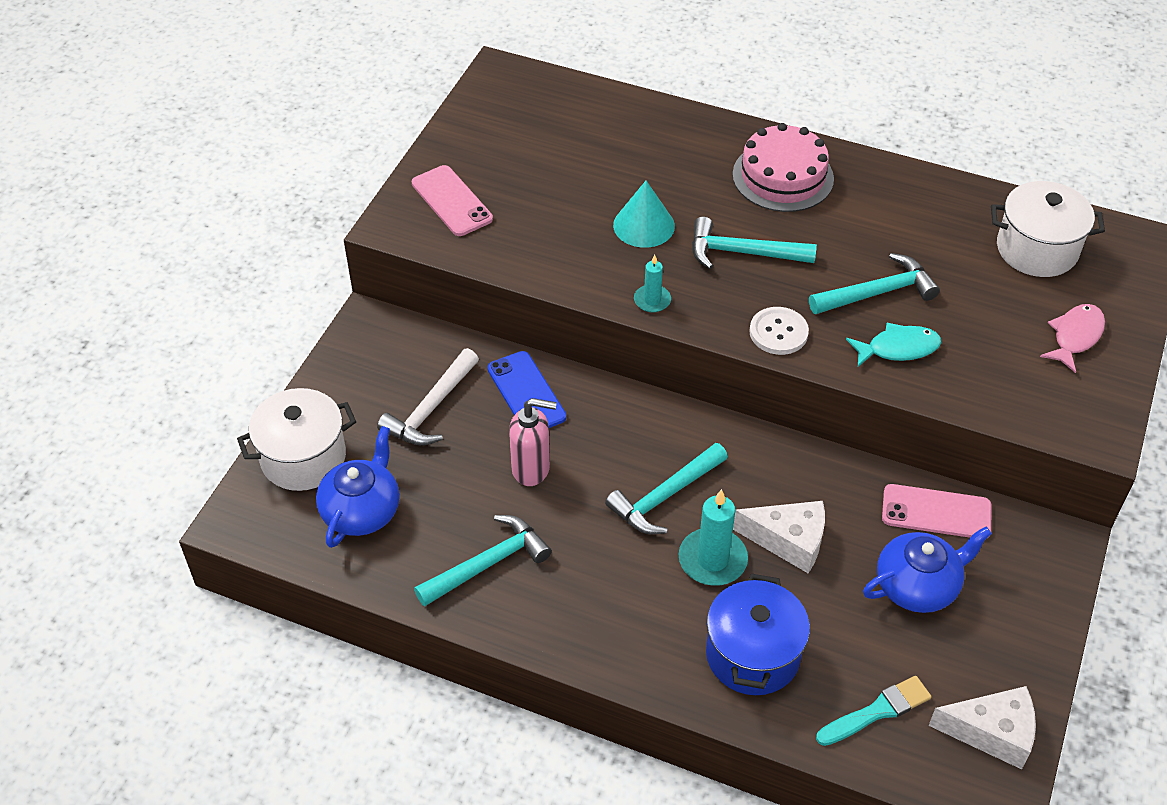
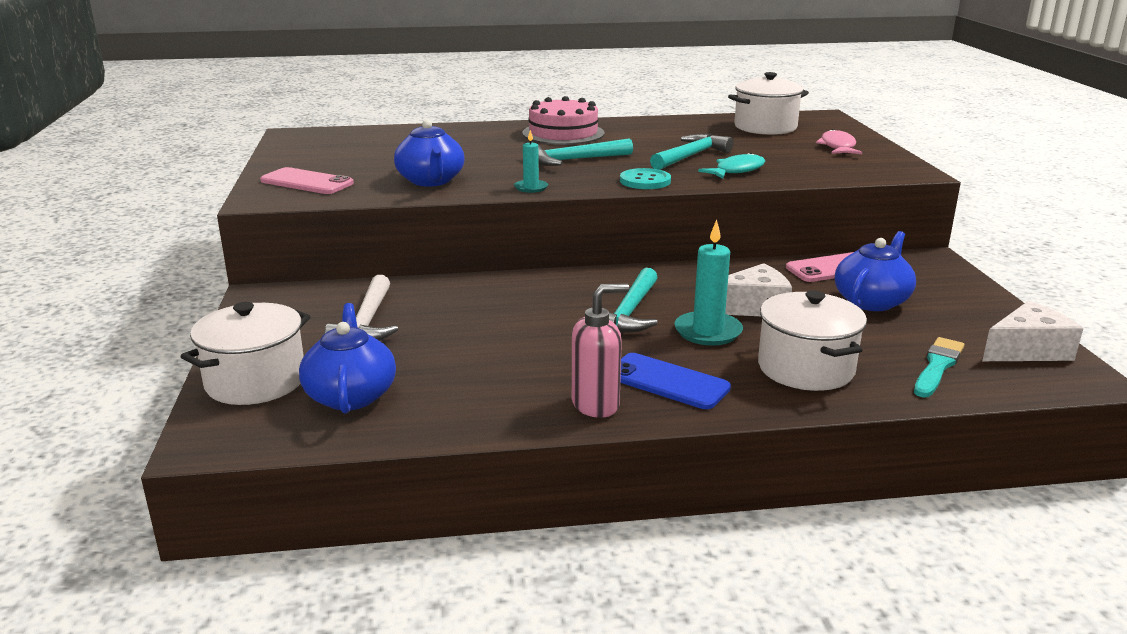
camera: 30 degrees left, 25 degrees down
turquoise hammer [414,515,552,607] -> none
blue phone [487,351,566,428] -> blue phone moved to [620,353,731,409]
pink soap dispenser [509,398,557,486] -> pink soap dispenser moved to [572,284,629,418]
turquoise cone [613,181,675,248] -> none
blue pot [706,573,810,695] -> white pot [758,290,867,391]
white button [749,307,809,355] -> turquoise button [620,168,671,189]
none -> blue teapot [394,119,465,186]

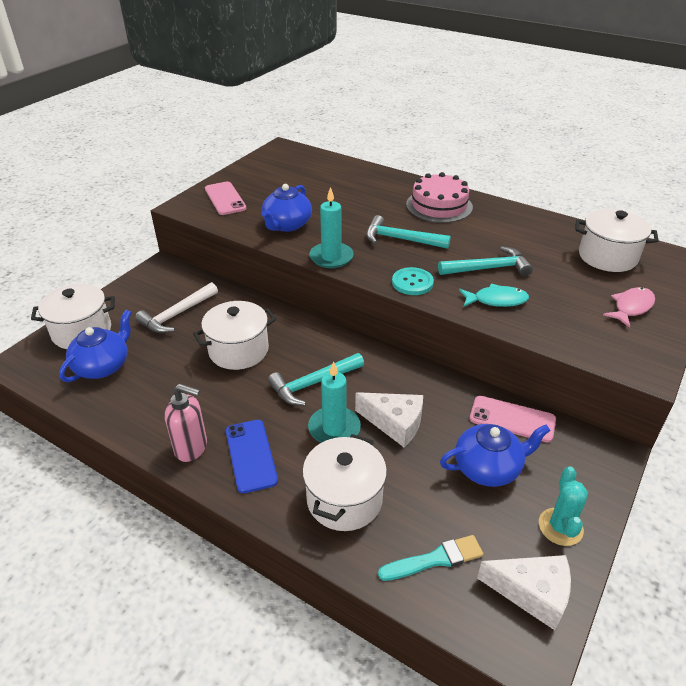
camera: 40 degrees right, 15 degrees up
turquoise candle [514,130,548,193] -> turquoise candle [309,187,354,268], size x1.72
none -> white pot [193,301,276,370]
none -> turquoise cactus [539,467,588,546]

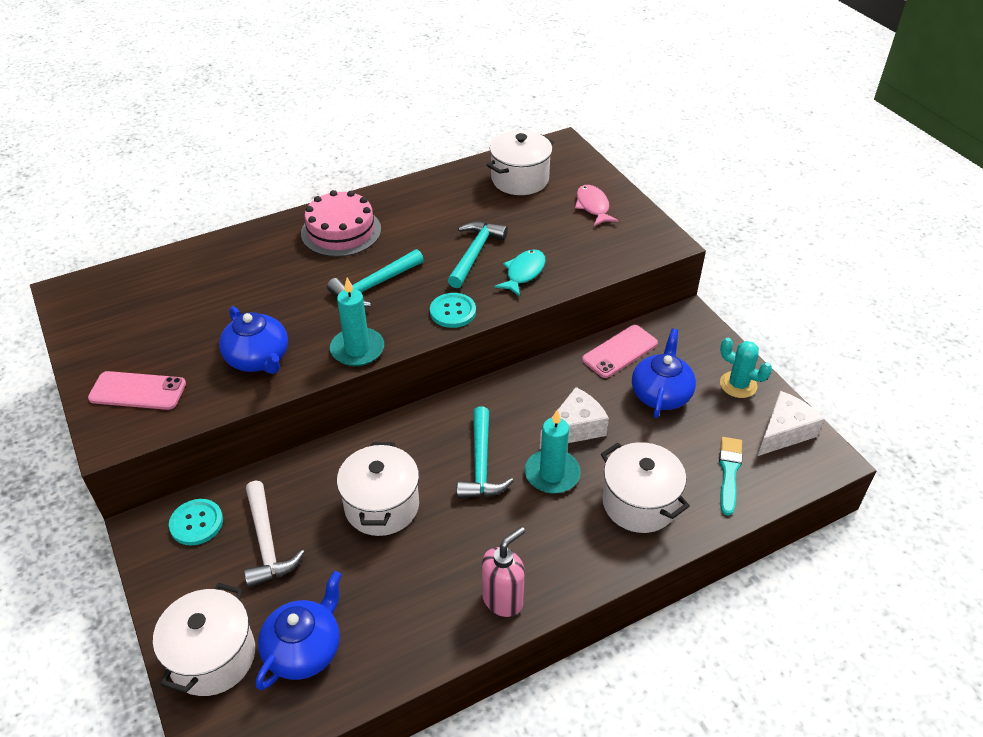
camera: 60 degrees left, 5 degrees up
blue teapot [59,309,132,382] -> blue teapot turned 60 degrees clockwise [256,571,342,690]
blue phone [226,420,278,493] -> none
none -> turquoise button [169,499,223,546]

